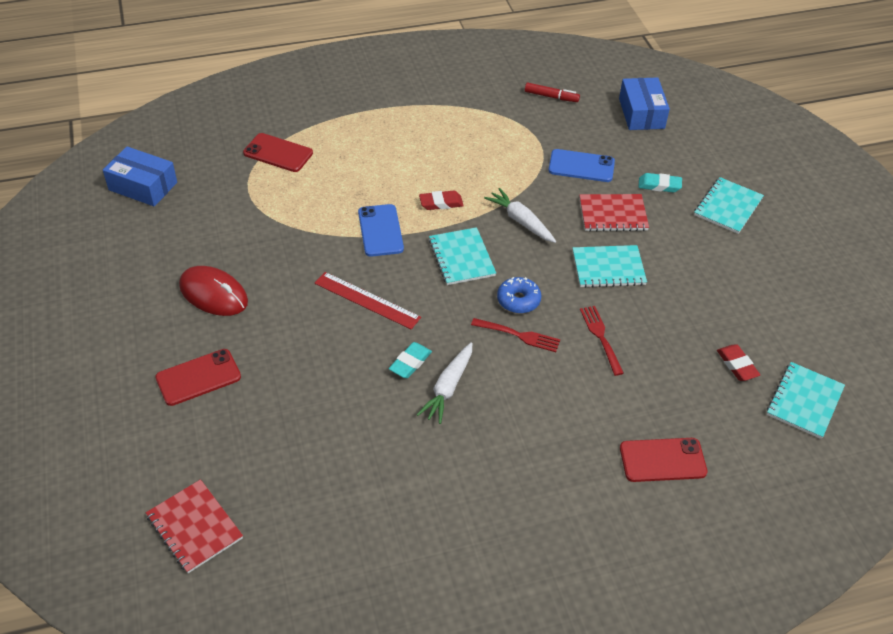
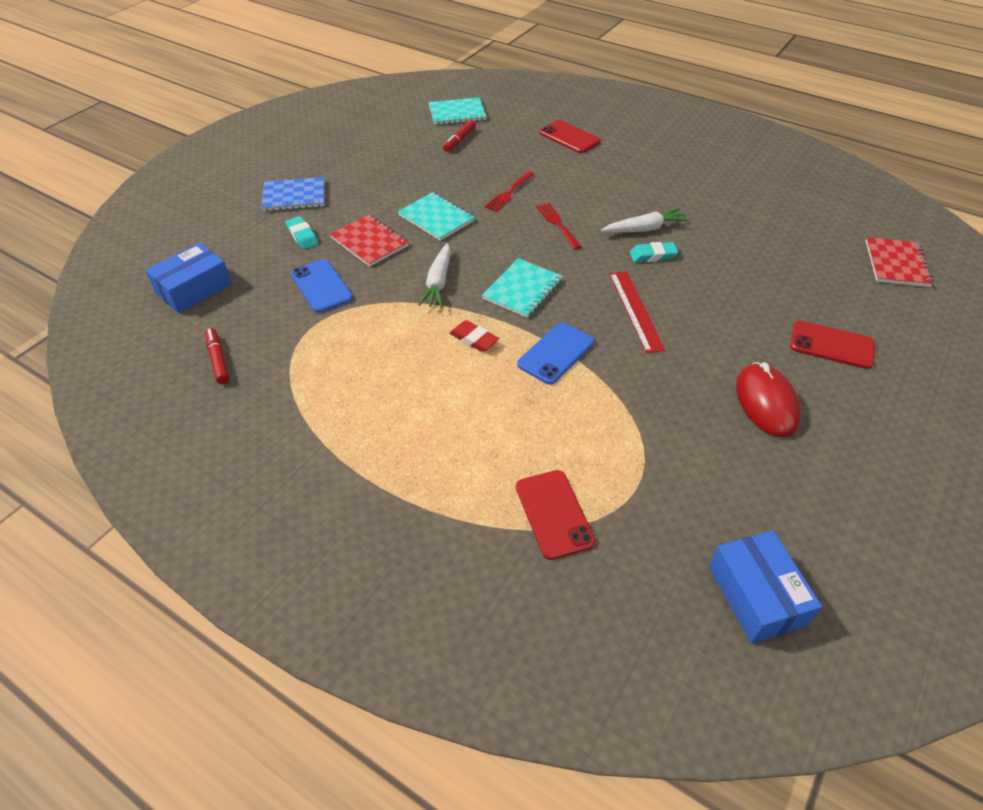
camera: 130 degrees left, 0 degrees up
blue donut [497,277,541,314] -> none
turquoise notebook [694,177,764,234] -> blue notebook [261,177,324,211]
red eraser [717,344,760,381] -> red marker [443,120,476,152]

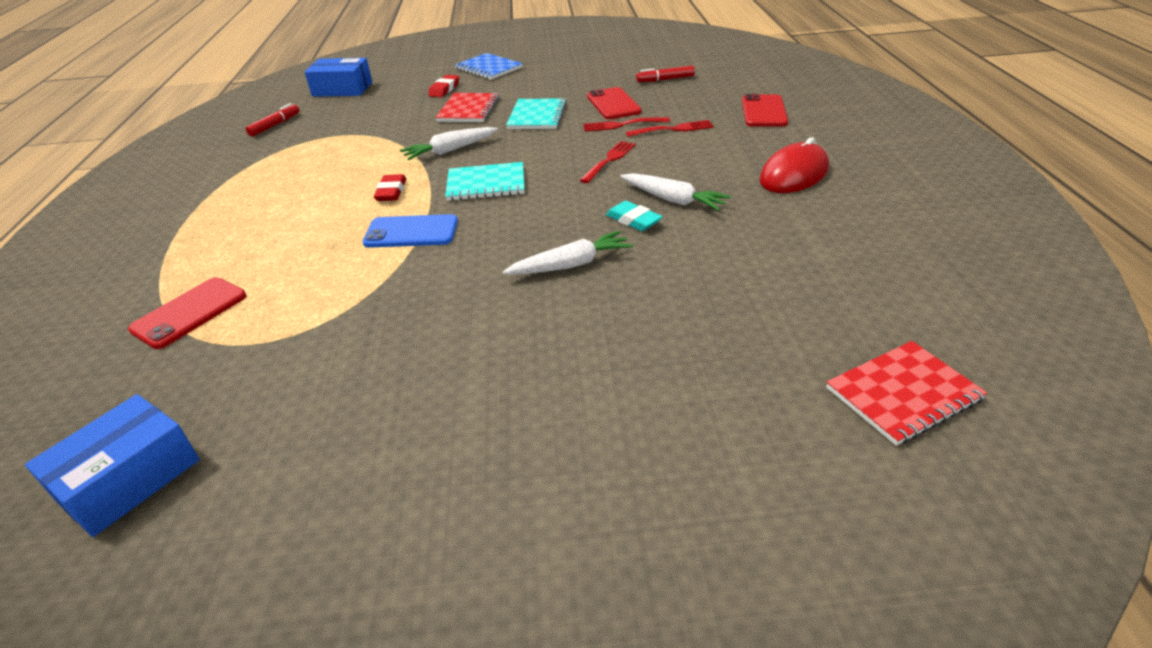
camera: 55 degrees right, 10 degrees down
turquoise eraser [285,216,319,249] -> red eraser [428,75,459,97]
blue phone [291,259,353,313] -> none
turquoise notebook [428,97,487,125] -> none
red ruler [609,271,665,353] -> none
red mouse [736,362,801,438] -> red mouse moved to [759,137,829,193]
red phone [790,321,875,369] -> red phone moved to [587,87,642,119]
none -> white carrot [503,231,633,275]
none -> red fork [625,120,714,137]

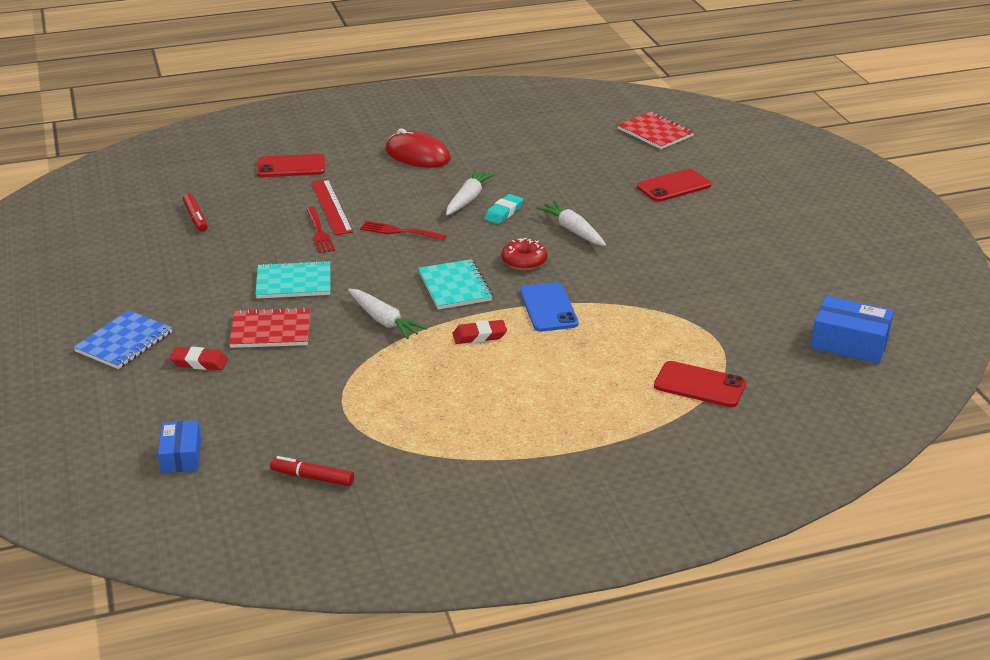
camera: 105 degrees left, 5 degrees down
blue box [305,58,372,97] -> blue box [158,420,201,473], size x0.66
red phone [587,87,642,119] -> red phone moved to [637,169,711,202]
red fork [625,120,714,137] -> red ruler [311,179,353,235]
none -> red donut [501,238,547,270]

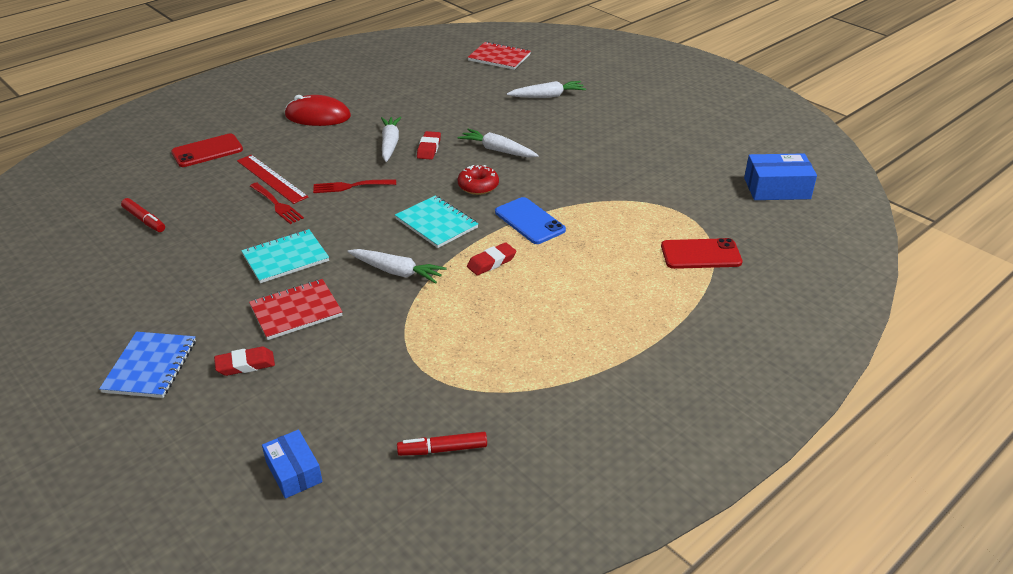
camera: 25 degrees left, 5 degrees up
turquoise eraser [484,194,523,224] -> red eraser [417,131,441,160]
red phone [637,169,711,202] -> white carrot [507,81,586,98]

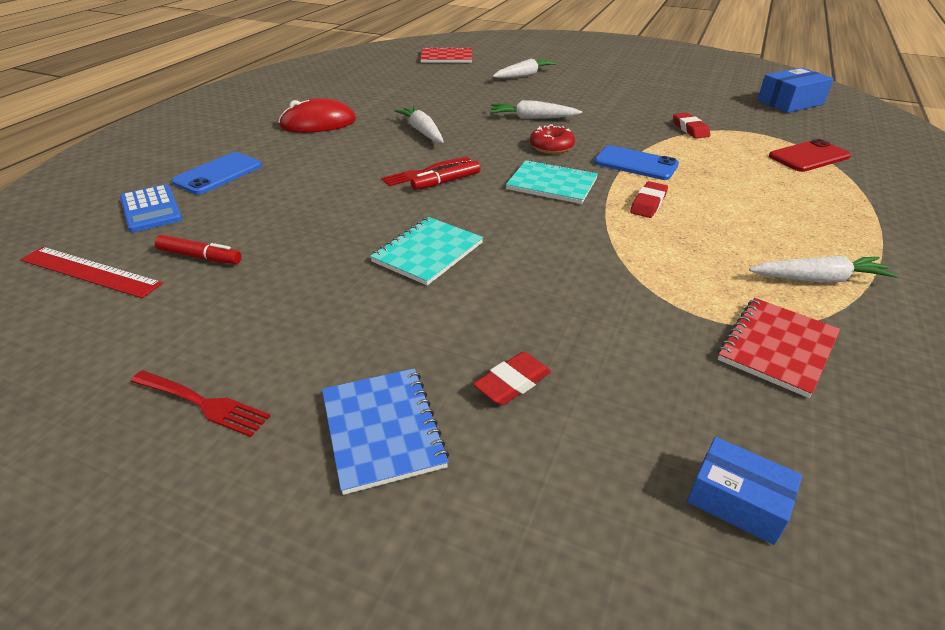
camera: 25 degrees left, 0 degrees up
red phone [171,134,243,167] -> blue phone [172,152,262,195]
red ruler [237,155,308,204] -> red ruler moved to [20,247,163,298]
red notebook [249,279,343,340] -> red notebook moved to [718,298,840,398]
red fork [250,183,304,224] -> red fork moved to [131,370,270,437]
white carrot [347,249,446,284] -> white carrot moved to [749,255,898,283]
red marker [397,432,487,456] -> red marker moved to [411,160,480,190]
red eraser [417,131,441,160] -> red eraser moved to [673,113,710,139]
none -> blue calculator [120,184,183,232]

